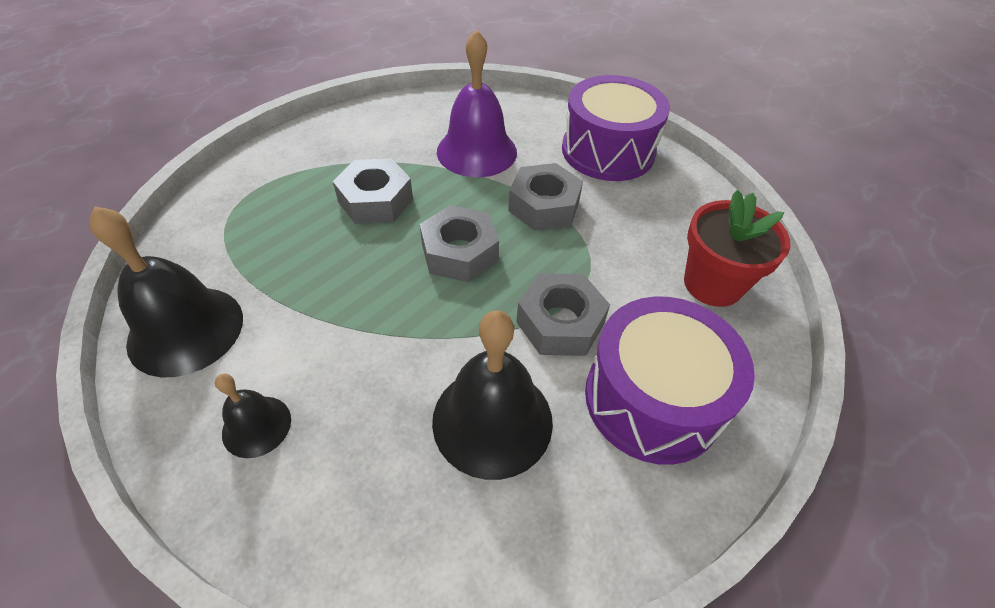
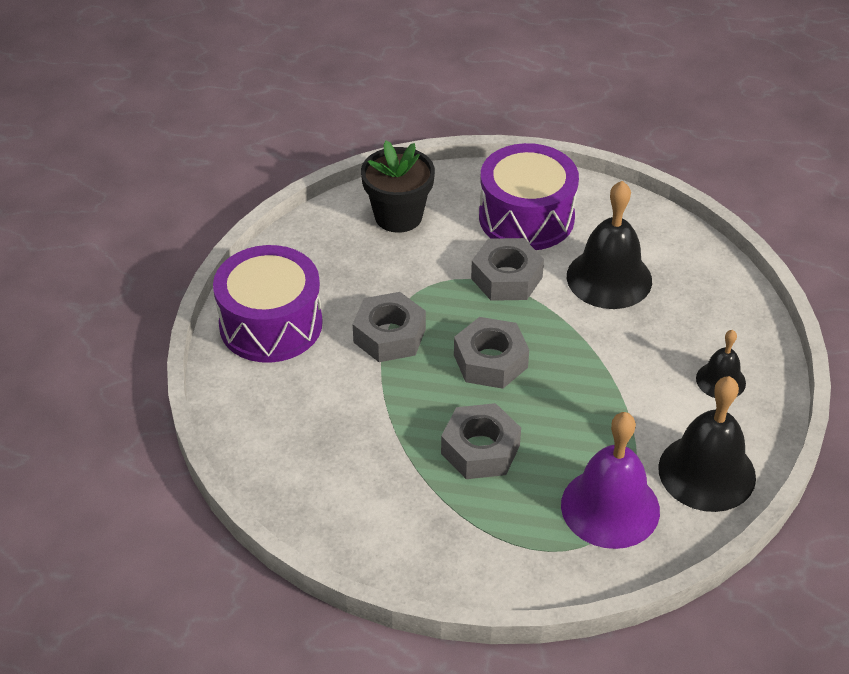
camera: 120 degrees left, 5 degrees down
purple bell [437,29,517,177] -> purple bell moved to [561,412,660,549]
red flower pot [684,190,791,307] -> black flower pot [361,140,435,233]

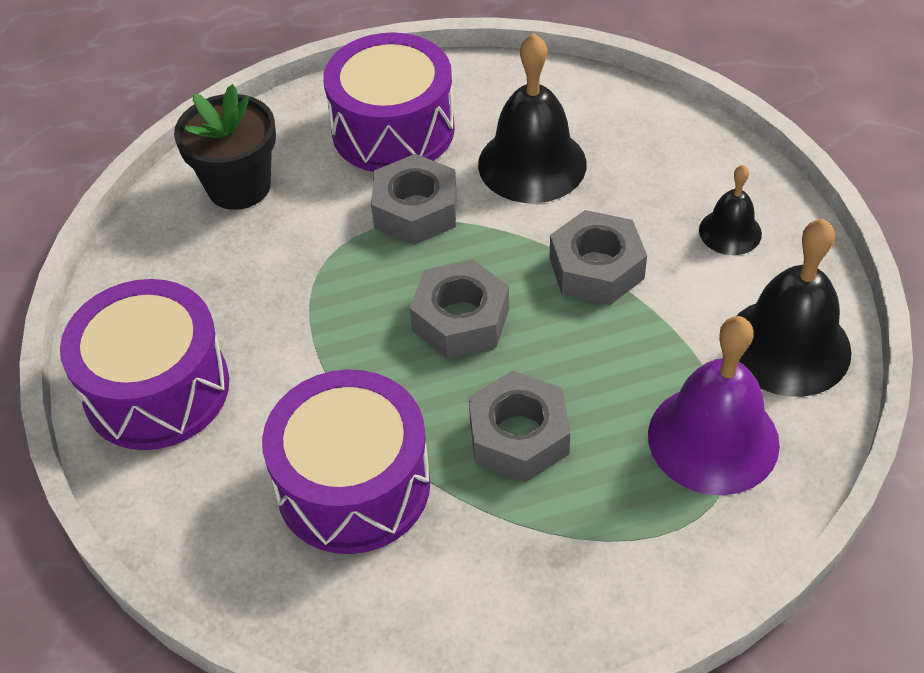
camera: 25 degrees left, 5 degrees up
grey nut [353,292,426,362] -> grey nut moved to [549,210,647,305]
none -> purple drum [262,369,430,554]

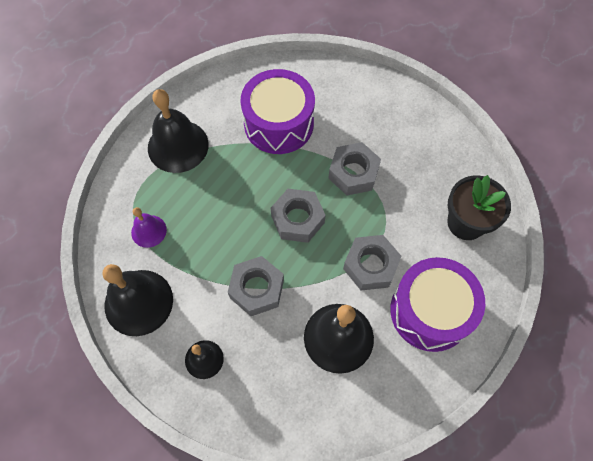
camera: 140 degrees right, 15 degrees up
purple drum [60,279,229,450] -> none
grey nut [469,370,570,483] -> grey nut moved to [328,142,381,195]
purple bell [648,316,780,495] -> purple bell [131,207,167,248], size x0.54
none -> black bell [148,89,209,173]

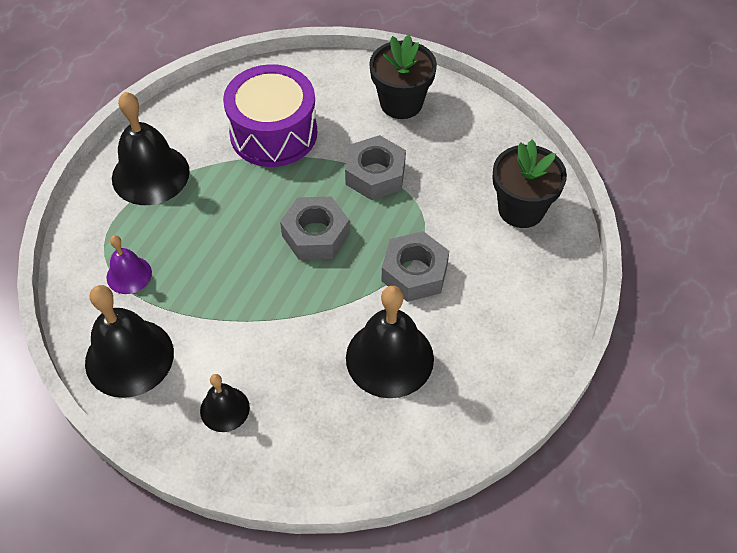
camera: 10 degrees left, 10 degrees down
grey nut [228,256,284,316] -> none
purple drum [390,257,485,352] -> none
none -> black flower pot [369,35,437,119]

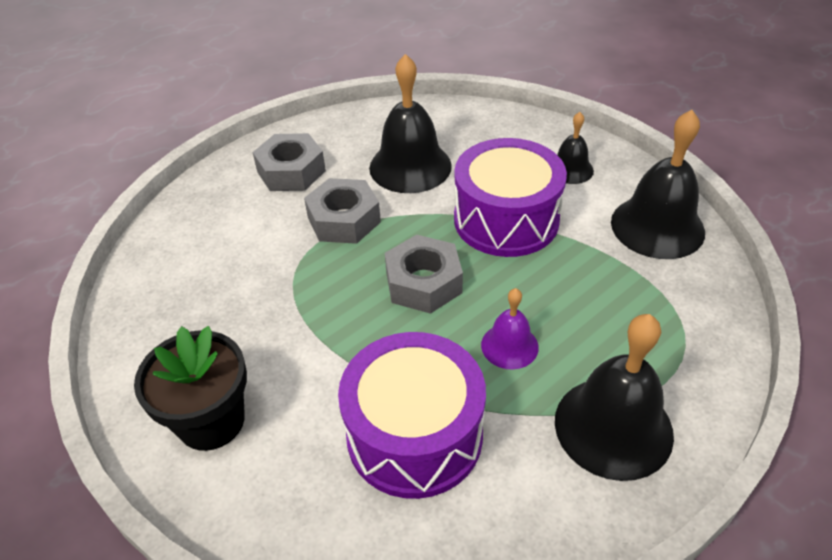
camera: 155 degrees left, 10 degrees down
purple bell [106,235,152,294] -> purple bell moved to [481,288,539,369]
grey nut [345,135,406,200] -> grey nut moved to [253,133,326,191]
black flower pot [493,140,567,228] -> none
none -> purple drum [454,138,567,257]

